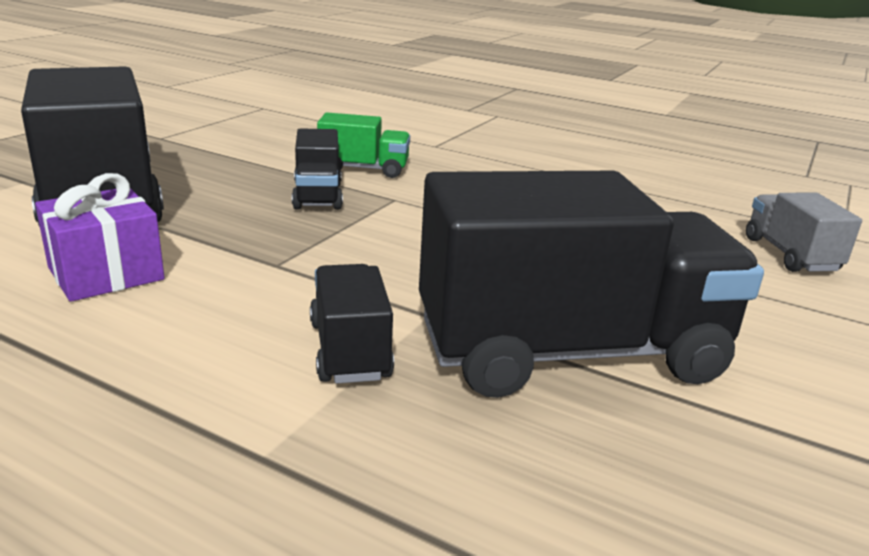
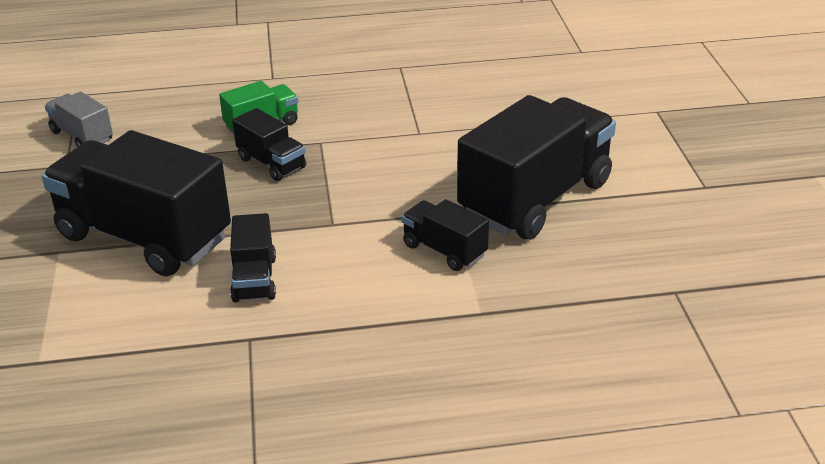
camera: 35 degrees left, 10 degrees up
purple gift [35,173,165,302] -> black truck [230,213,276,302]
grey truck [746,193,862,272] -> grey truck moved to [45,92,113,147]

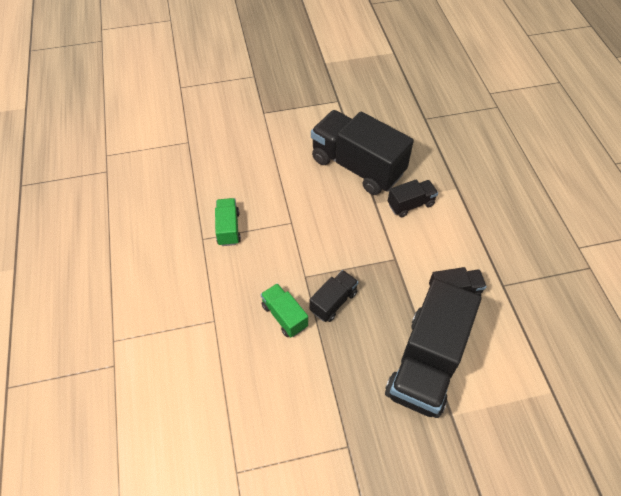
camera: 95 degrees left, 20 degrees up
grey truck [45,92,113,147] -> none
black truck [402,199,489,271] -> black truck turned 150 degrees counterclockwise [388,179,438,217]
none -> green truck [215,198,241,246]

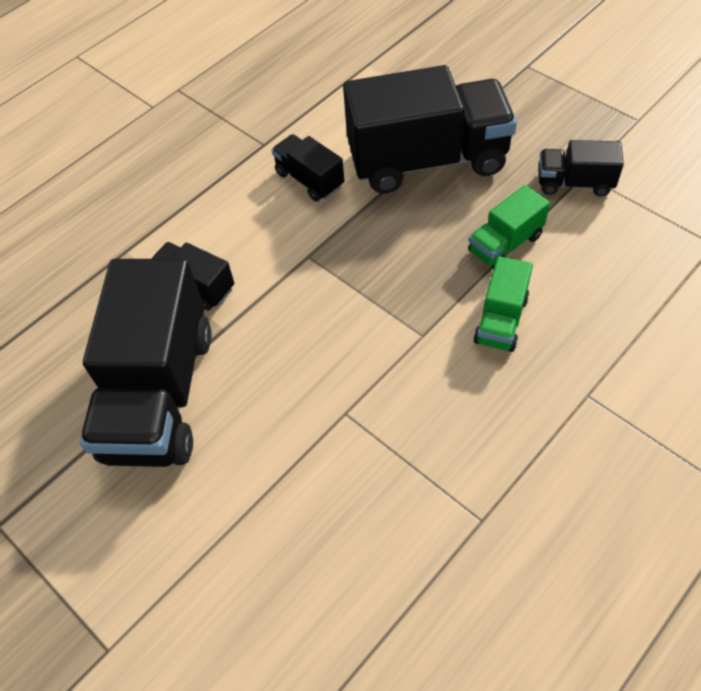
camera: 120 degrees left, 0 degrees up
green truck [215,198,241,246] -> green truck moved to [468,185,550,269]
black truck [309,270,359,322] -> black truck moved to [539,140,624,197]

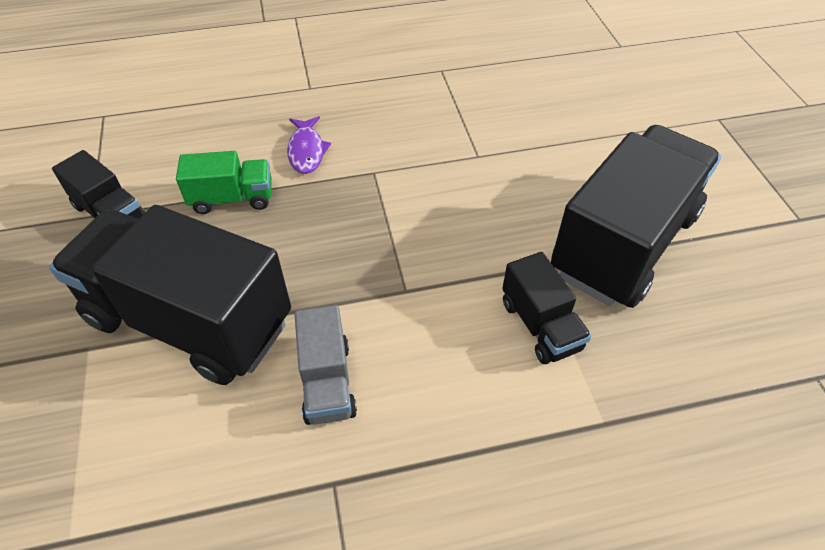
camera: 150 degrees left, 5 degrees down
black truck [272,134,344,202] -> grey truck [294,305,357,425]
green truck [474,256,533,352] -> purple fish [287,116,331,174]

